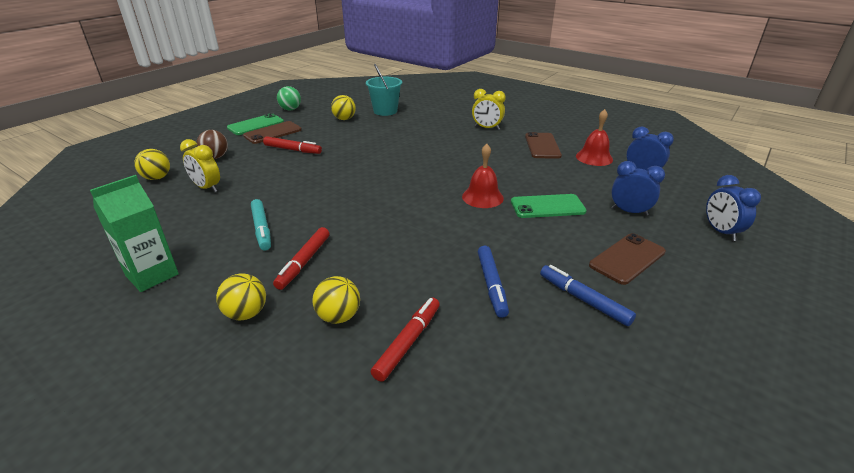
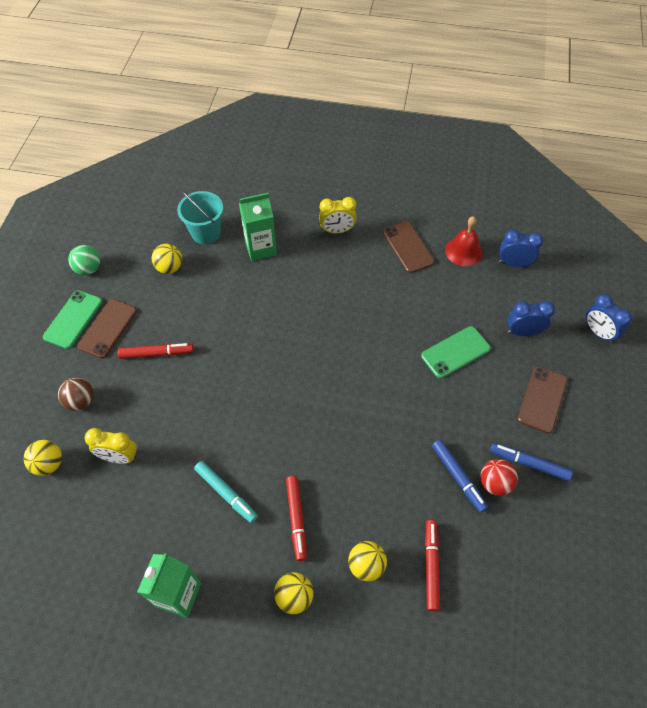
camera: 25 degrees left, 25 degrees up
red bell [462,144,504,208] -> none
none -> green carton [239,193,277,261]
none -> red ball [480,459,518,496]

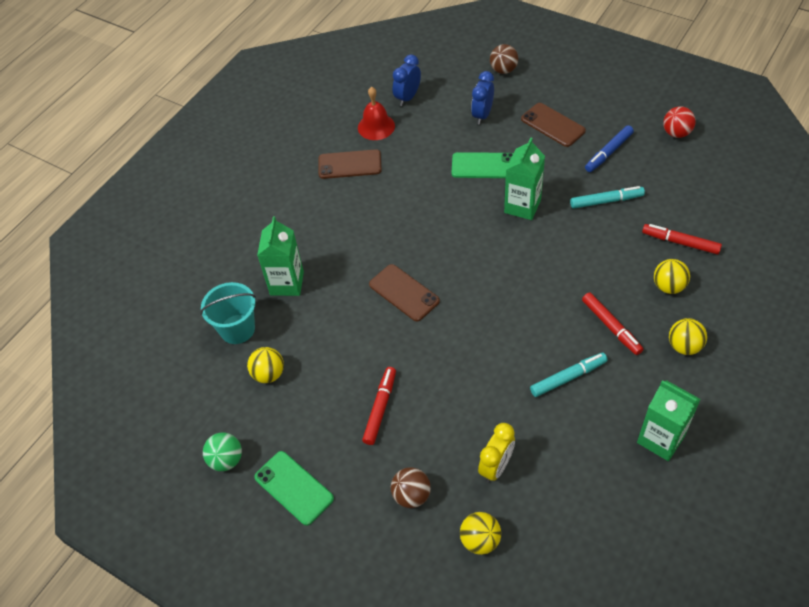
camera: 65 degrees left, 5 degrees down
brown phone [77,299,137,359] -> brown phone moved to [369,264,440,321]
red marker [286,476,307,561] -> red marker turned 45 degrees clockwise [582,292,643,355]
yellow clock [319,197,357,234] -> none
green phone [421,326,491,378] -> green phone turned 75 degrees counterclockwise [452,152,514,178]
blue marker [432,440,488,513] -> turquoise marker [570,186,645,209]
red ball [480,459,518,496] -> red ball moved to [663,106,695,138]
blue clock [586,294,632,343] -> brown ball [490,44,518,74]
none -> green carton [504,138,545,220]

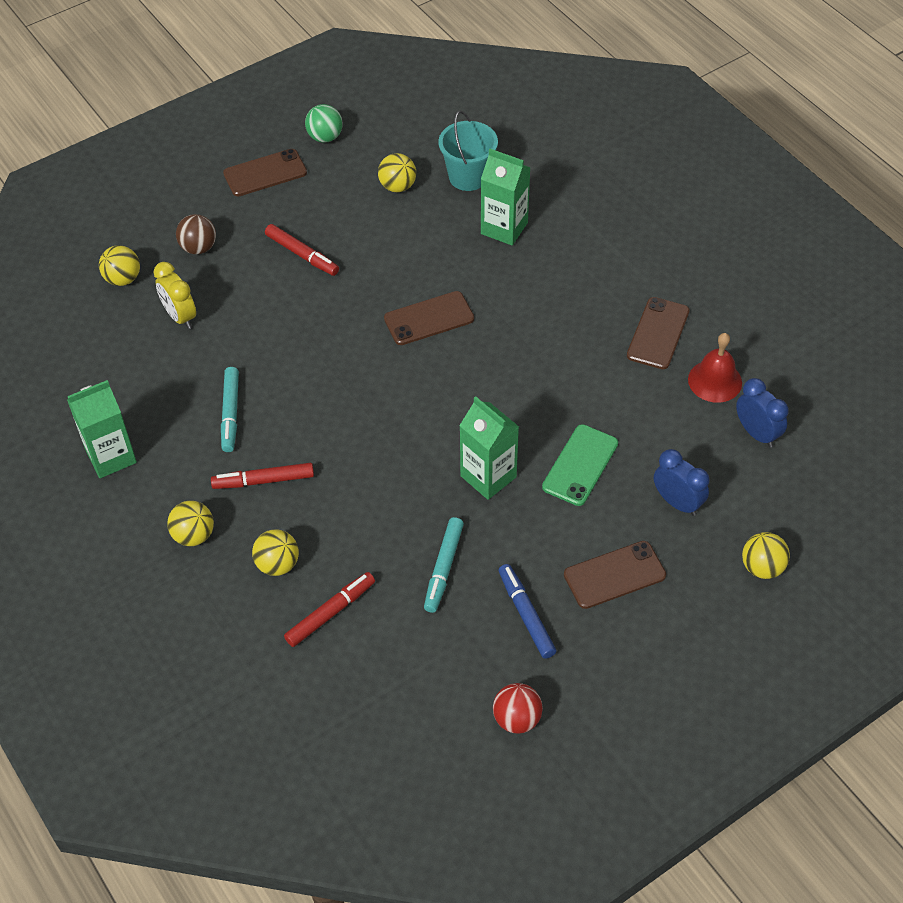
camera: 110 degrees right, 0 degrees up
green phone [254,451,334,526] -> brown phone [223,149,307,196]
brown ball [490,44,518,74] -> yellow ball [742,532,790,579]

